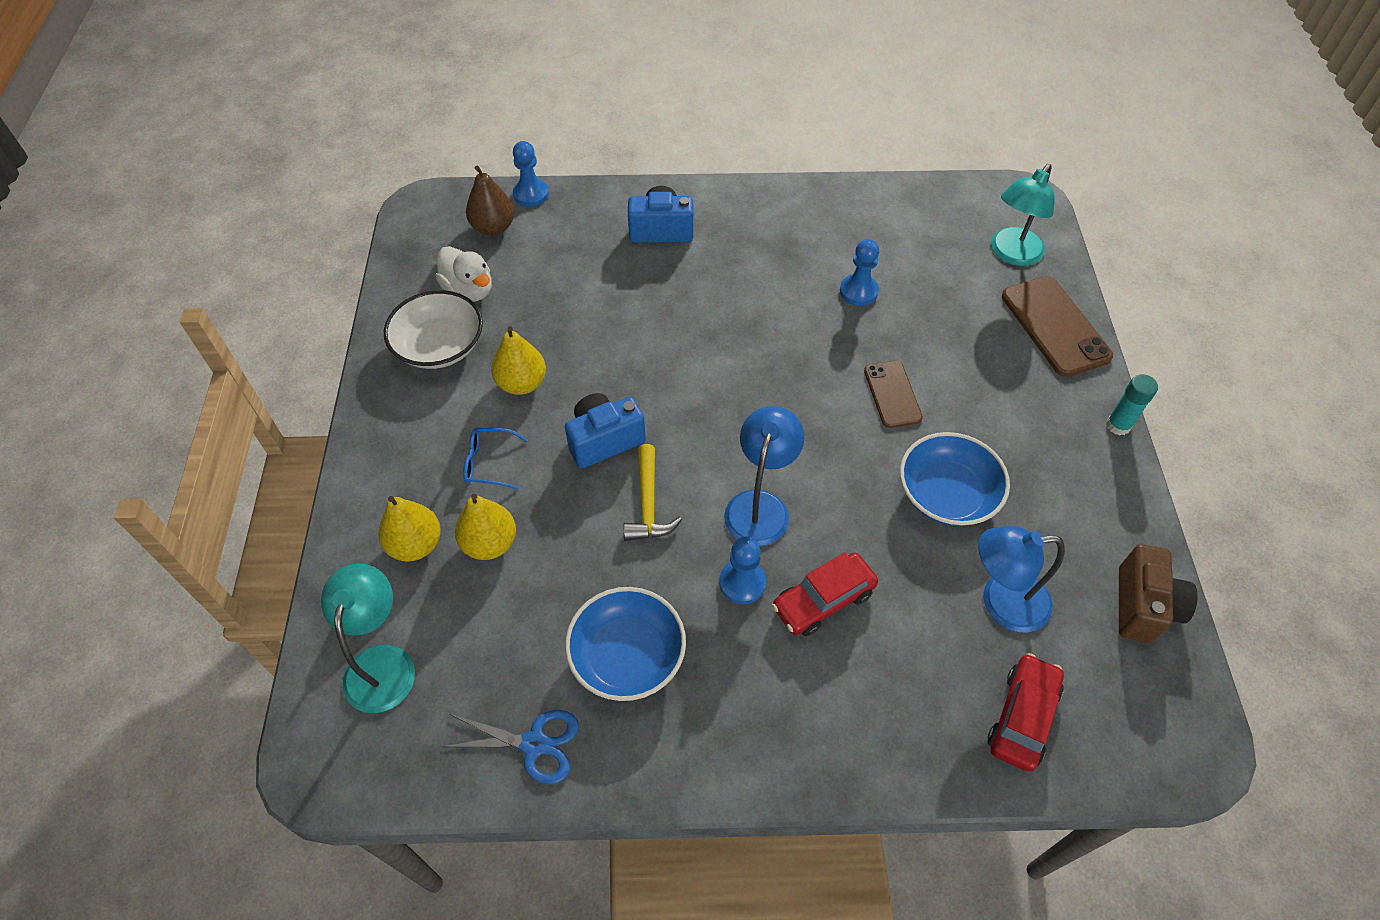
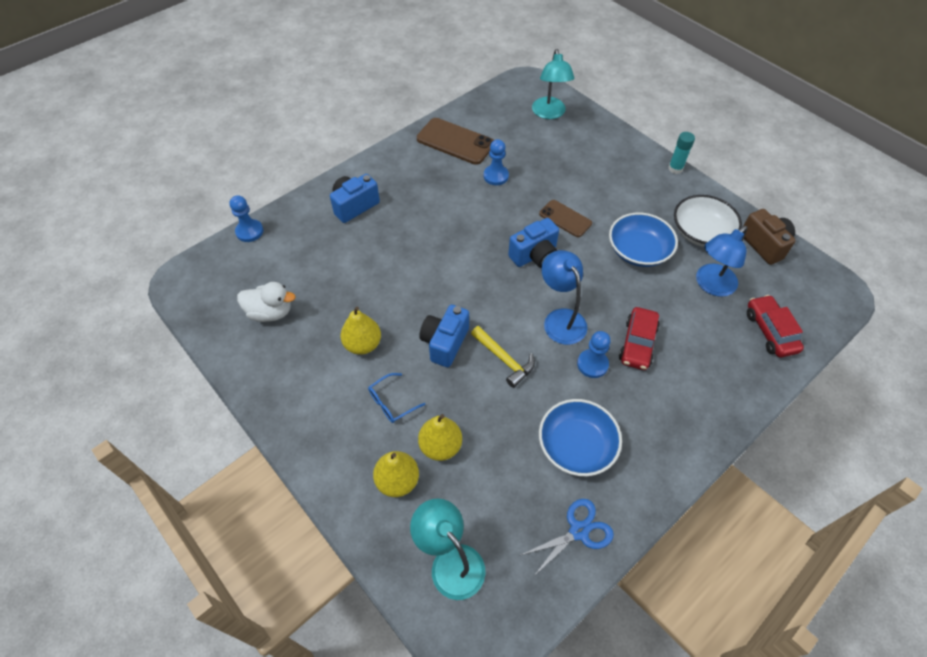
camera: 40 degrees left, 0 degrees up
white bowl [384,290,483,369] -> white bowl moved to [674,195,742,247]
brown pear [466,166,515,236] -> none
brown phone [1002,276,1113,377] -> brown phone moved to [417,118,494,165]
none -> blue camera [508,218,559,268]

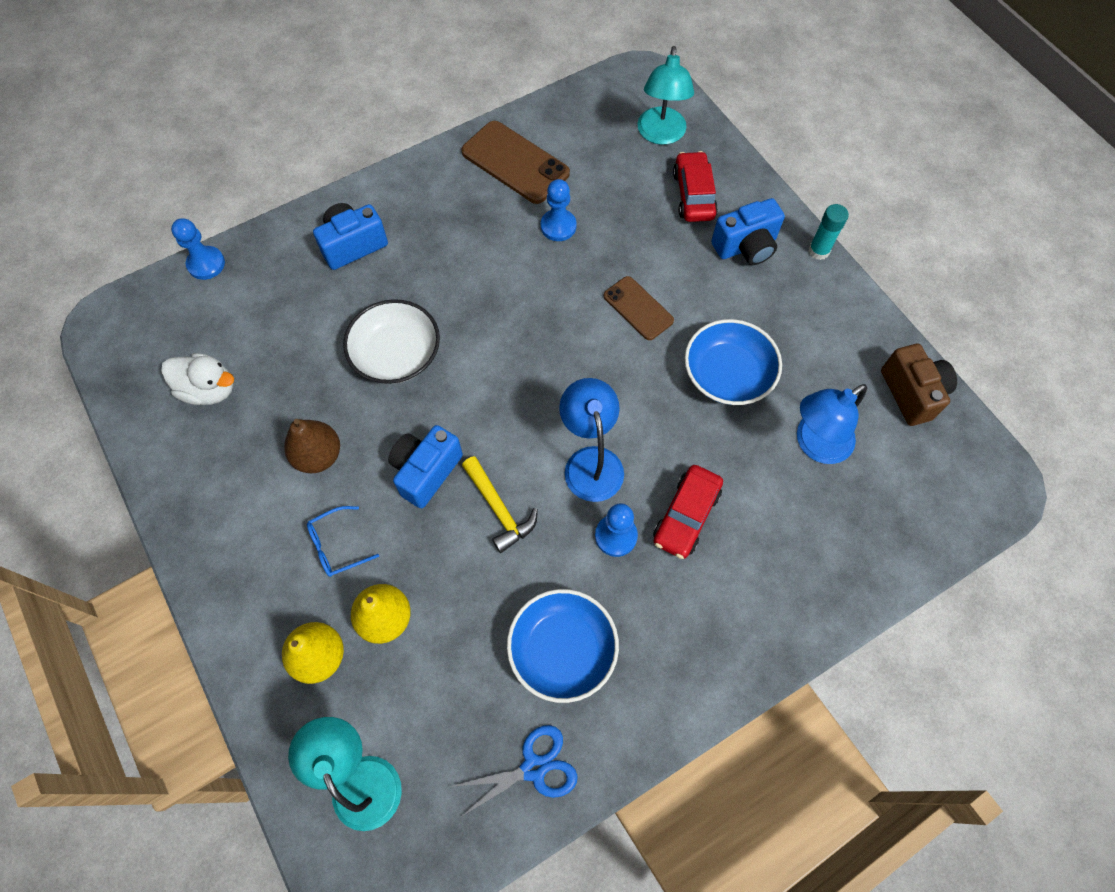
camera: 10 degrees right, 10 degrees up
yellow pear [340,307,381,355] -> brown pear [284,419,340,473]
blue camera [508,218,559,268] -> blue camera moved to [711,198,785,265]
white bowl [674,195,742,247] -> white bowl moved to [343,299,440,384]
red car [747,295,804,357] -> red car moved to [673,151,718,222]

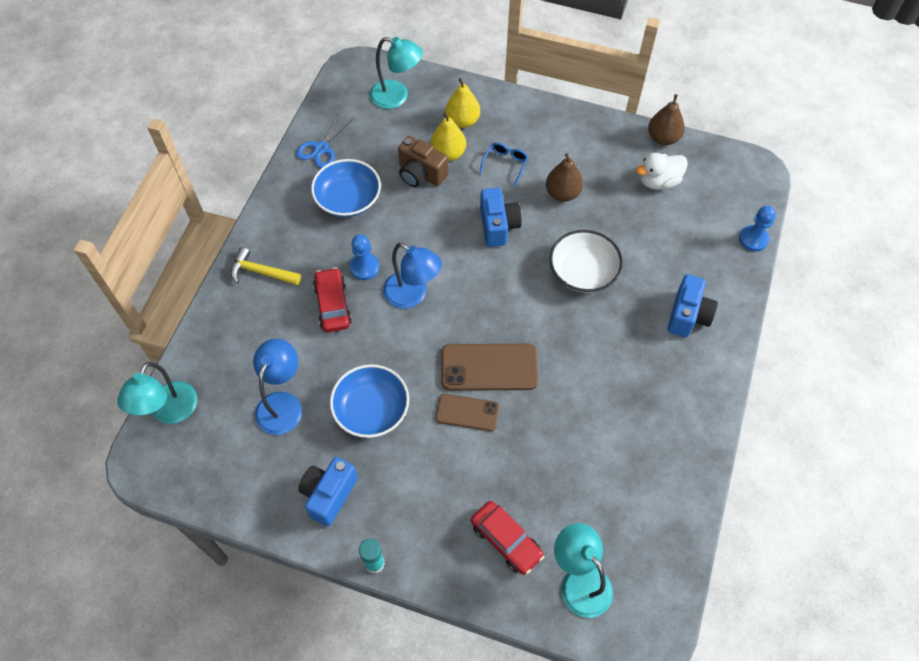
camera: 140 degrees right, 5 degrees down
brown phone [461,121,570,204] -> brown phone moved to [442,344,538,391]
yellow hammer [462,456,538,553] -> yellow hammer moved to [230,247,301,285]
blue pawn [541,179,576,241] -> none
blue camera [711,198,785,265] -> blue camera moved to [298,457,358,526]
brown camera [881,344,957,426] -> brown camera moved to [398,136,448,187]
none -> turquoise lamp [117,362,197,424]
none -> brown pear [648,94,685,145]

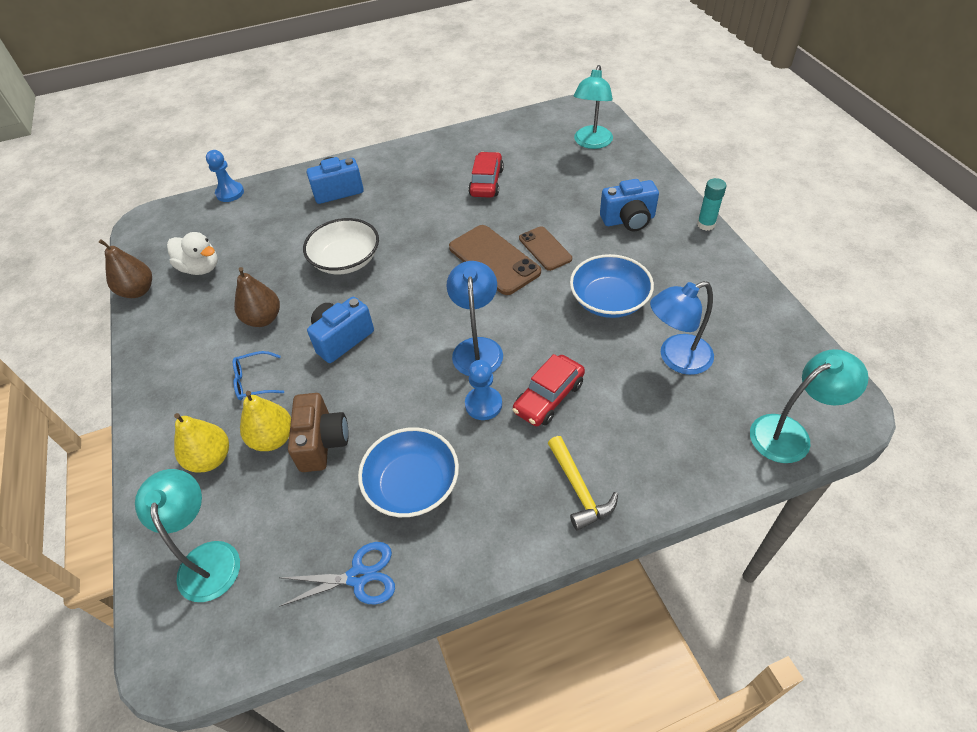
camera: 125 degrees left, 10 degrees down
blue camera [298,457,358,526] -> blue camera moved to [600,179,659,231]
red car [471,501,544,575] -> red car moved to [468,152,504,198]

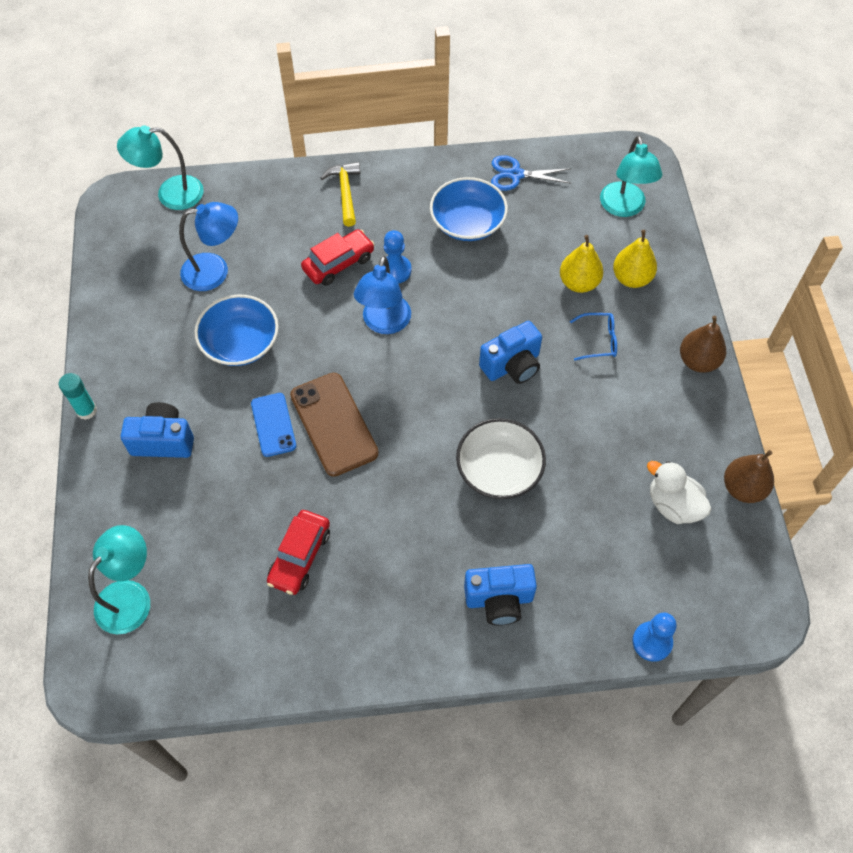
camera: 170 degrees left, 10 degrees up
brown pear [234,267,280,327] -> brown pear moved to [680,316,726,373]
brown camera [288,393,349,472] -> none
brown phone [519,226,572,271] -> blue phone [251,393,296,457]

